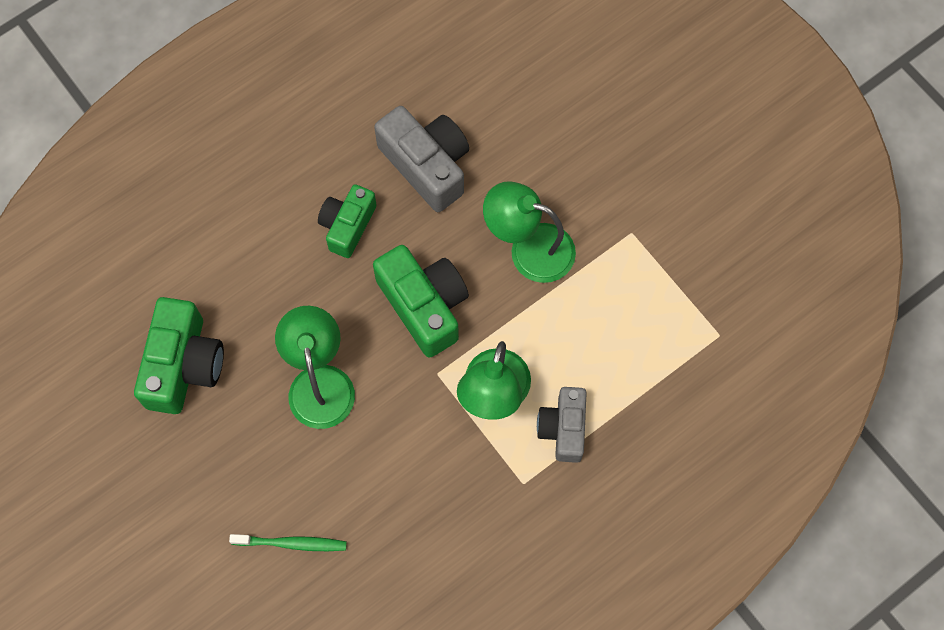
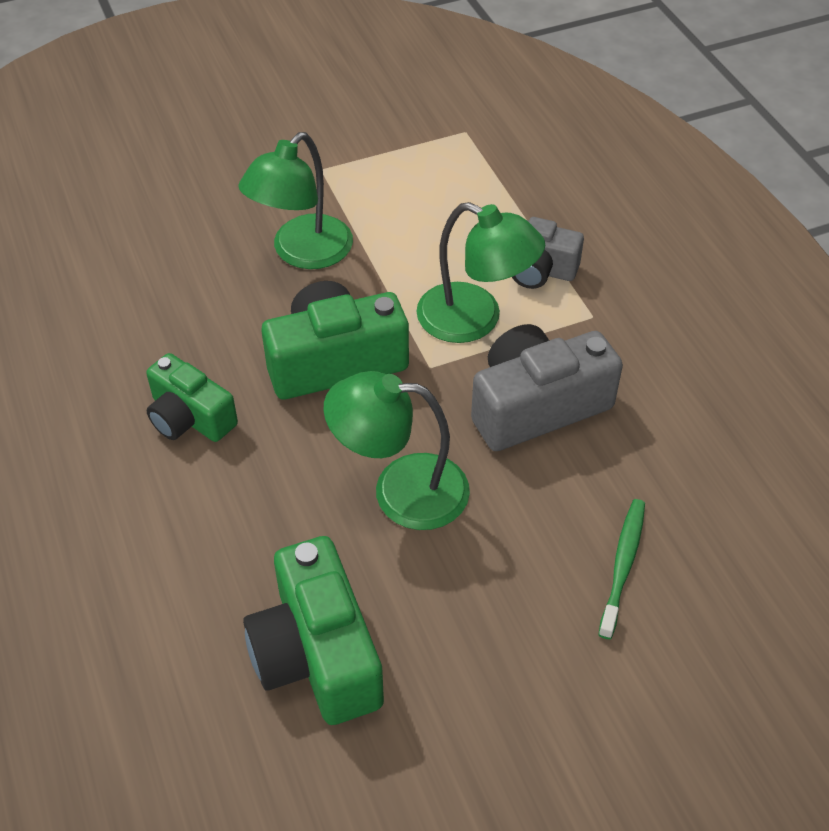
camera: 75 degrees left, 20 degrees down
green camera [134,297,224,414] -> green camera turned 135 degrees counterclockwise [243,536,384,725]
grey camera [374,106,469,212] -> grey camera moved to [471,324,623,451]

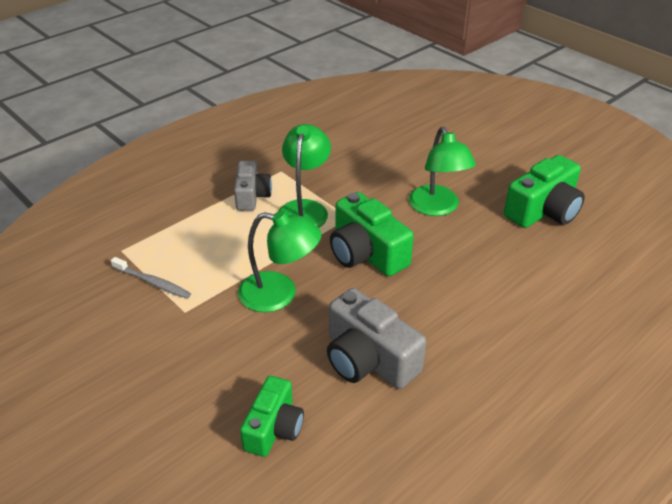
camera: 110 degrees left, 10 degrees down
green camera [146,353,238,442] -> green camera moved to [240,376,304,457]
grey camera [471,324,623,451] -> grey camera moved to [327,288,426,389]
green toothbrush [598,499,645,639] -> none
none -> grey toothbrush [111,257,191,299]

